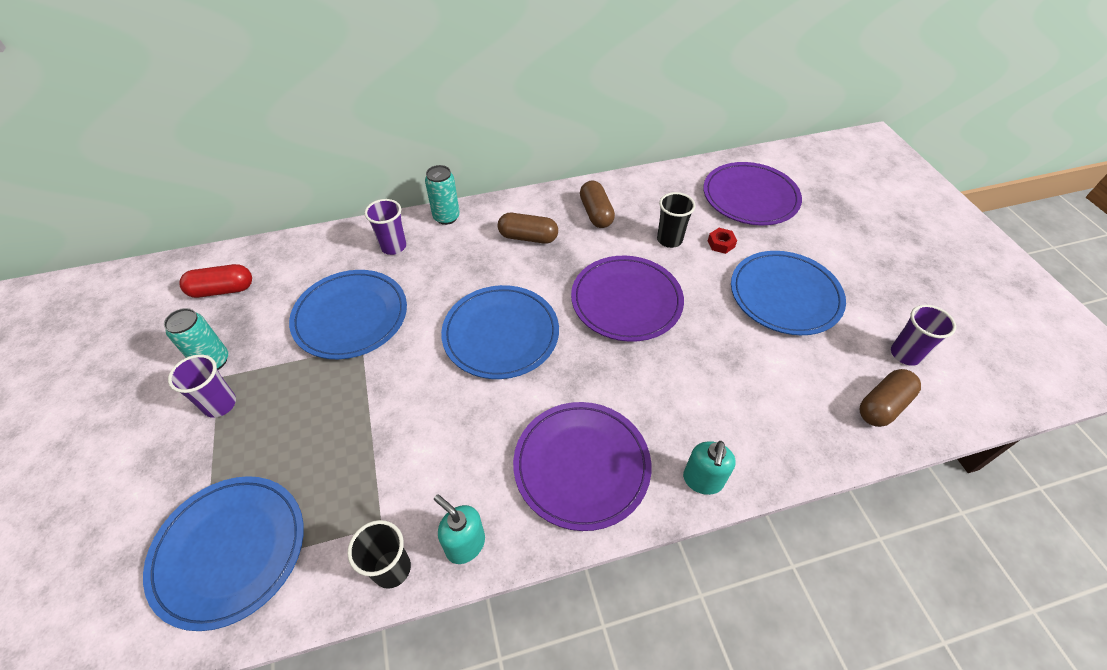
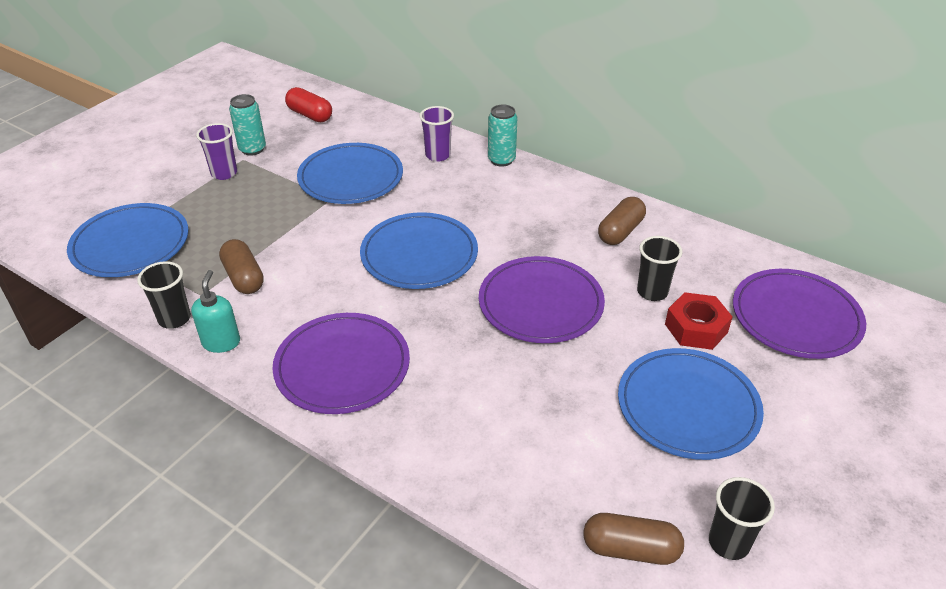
camera: 50 degrees right, 10 degrees down
brown capsule [498,213,558,244] -> brown capsule moved to [219,239,264,294]
turquoise soap dispenser [683,441,736,495] -> none
red nut [708,228,737,254] -> red nut [665,292,733,350], size x1.80
purple cup [891,305,956,366] -> black cup [709,477,775,560]

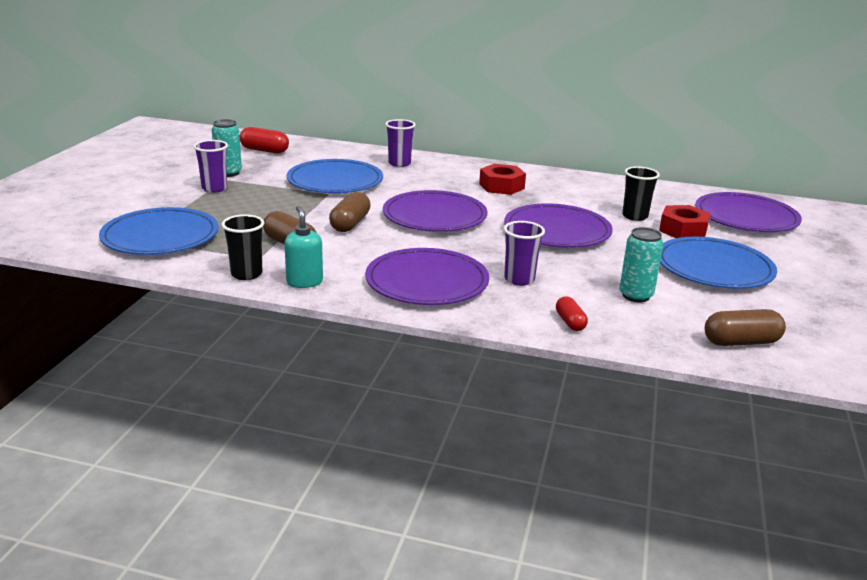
camera: 20 degrees left, 15 degrees down
blue plate [360,212,478,289] -> purple plate [383,190,488,232]
turquoise can [488,104,518,167] -> turquoise can moved to [620,227,663,302]
brown capsule [598,197,646,245] -> brown capsule moved to [329,192,371,232]
black cup [709,477,775,560] -> none
none -> red nut [479,164,526,195]
none -> purple cup [504,221,545,286]
none -> red capsule [556,297,588,331]

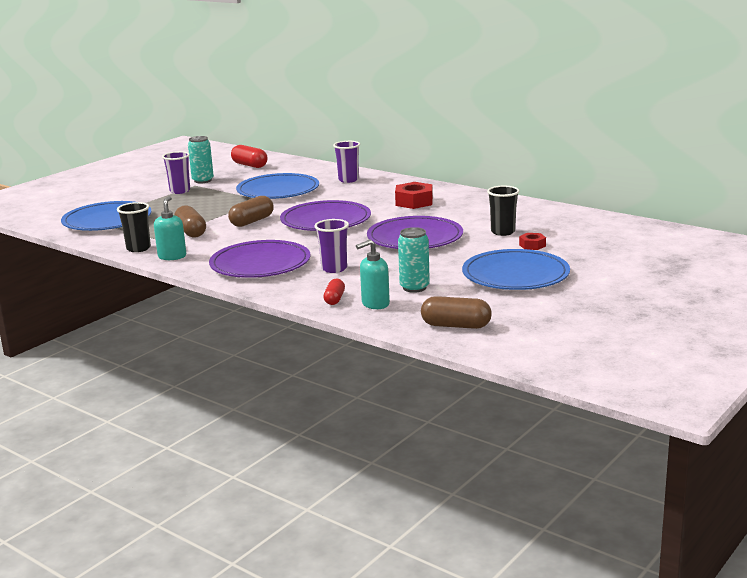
camera: 25 degrees right, 5 degrees down
red nut [659,205,711,238] -> red nut [519,233,546,250], size x0.56
purple plate [695,192,802,232] -> none
none -> turquoise soap dispenser [356,239,390,309]

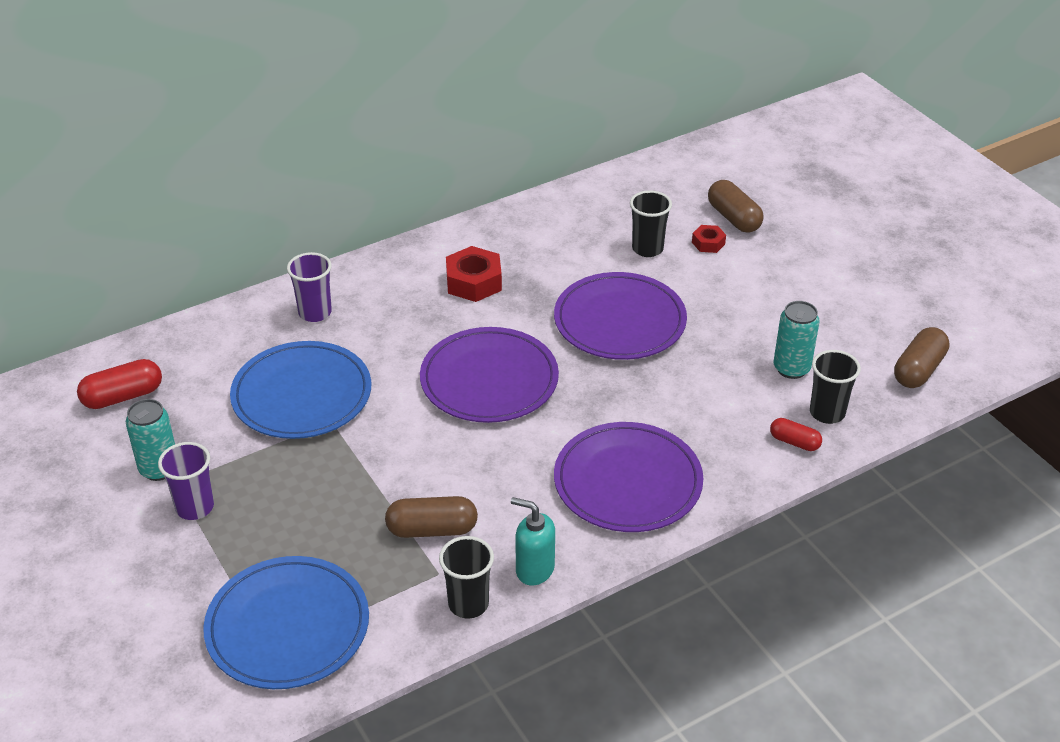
camera: 70 degrees left, 20 degrees up
brown capsule [228,196,274,227] -> brown capsule moved to [708,180,764,233]
purple cup [314,219,349,273] -> none
turquoise soap dispenser [356,239,390,309] -> black cup [810,350,861,424]
blue plate [462,249,570,290] -> none

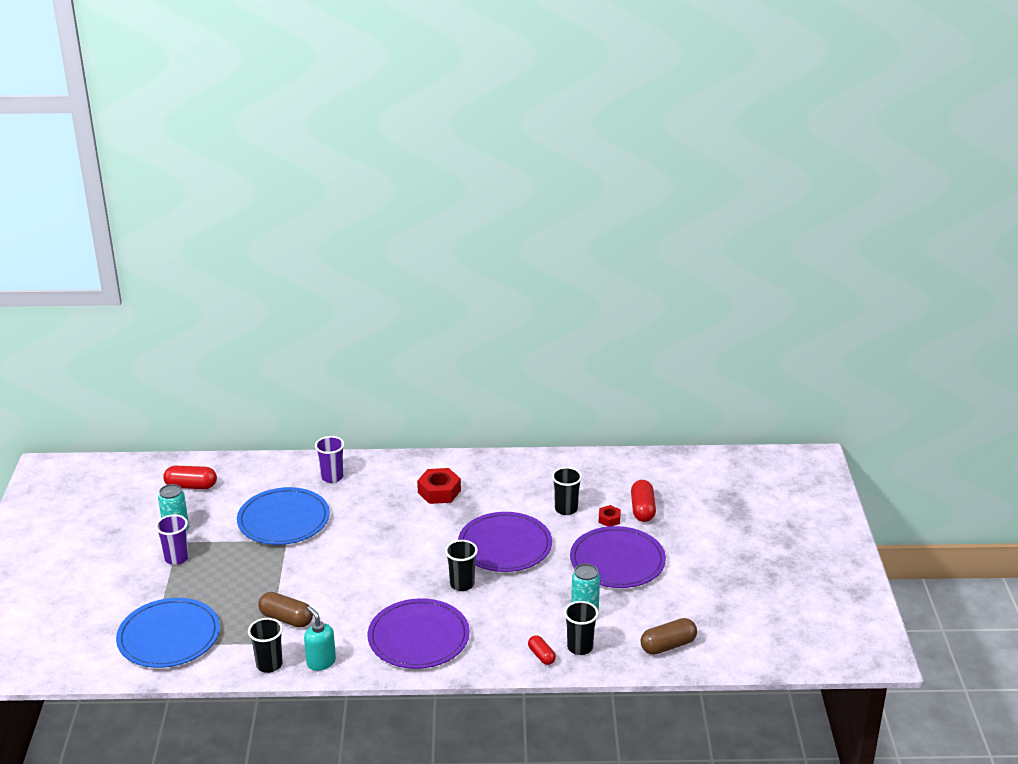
camera: 30 degrees right, 10 degrees down
purple plate [420,327,559,423] -> purple plate moved to [570,526,666,588]
brown capsule [708,180,764,233] -> red capsule [631,480,656,522]
none -> black cup [445,540,478,591]

